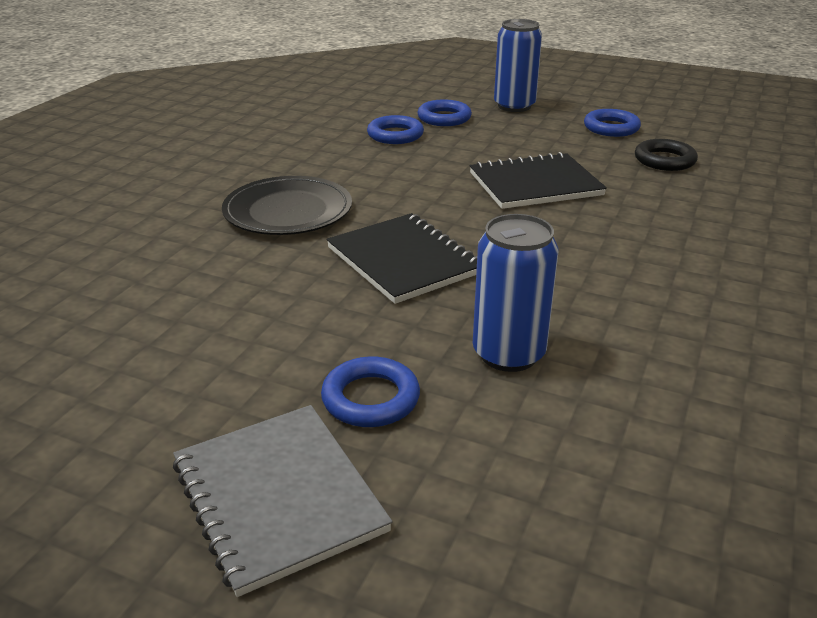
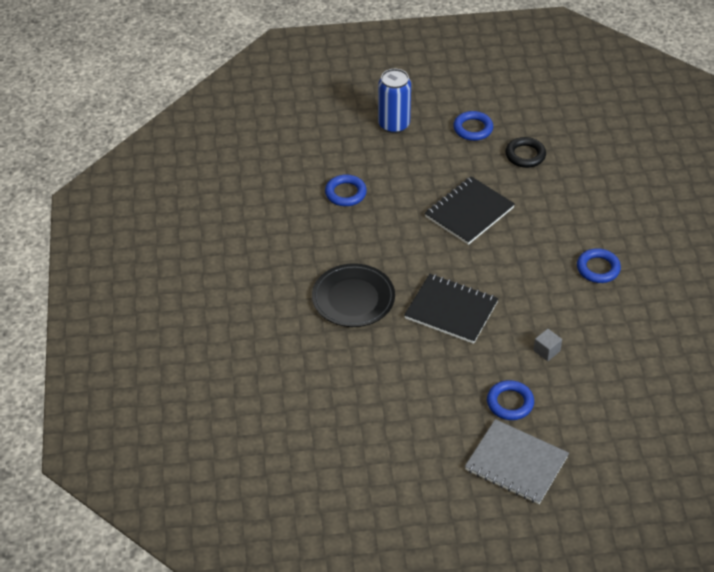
camera: 30 degrees left, 15 degrees up
blue ring [418,100,472,126] -> blue ring moved to [577,248,621,283]
blue can [473,214,558,372] -> grey cube [533,329,562,361]

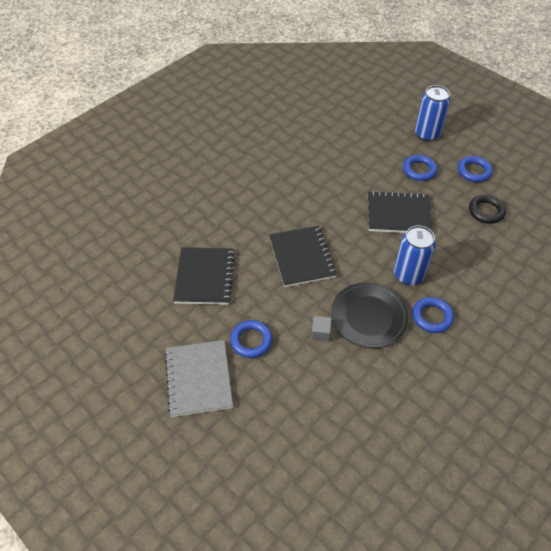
camera: 50 degrees right, 5 degrees up
black plate [312,263,395,327] -> black plate moved to [331,282,409,348]
blue ring [325,174,367,206] -> blue ring moved to [403,155,438,181]
none -> black notebook [173,247,235,305]
none -> blue can [394,225,436,285]

